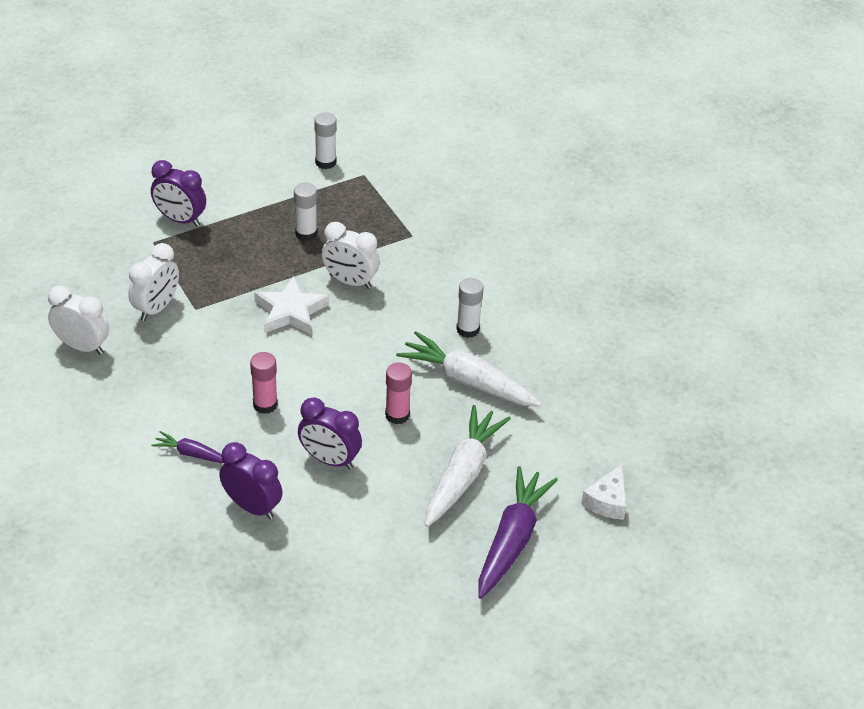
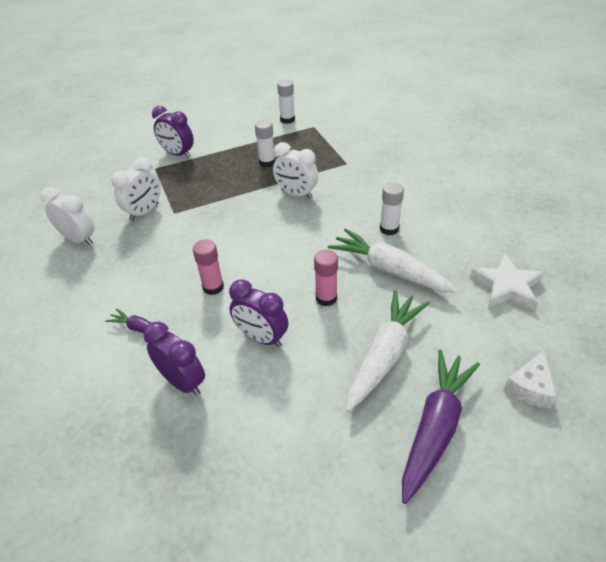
camera: 10 degrees right, 0 degrees up
white star [254,276,329,335] -> white star moved to [470,253,544,310]

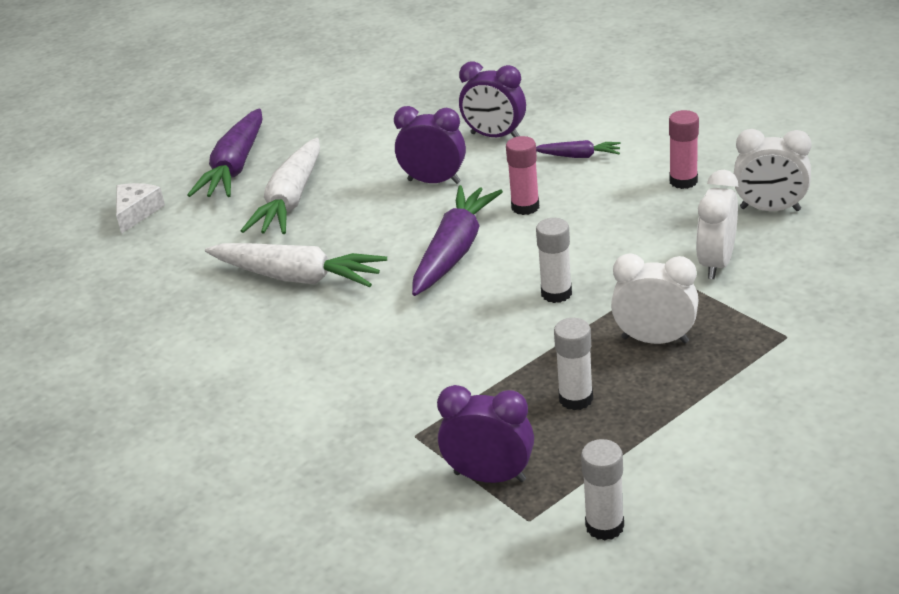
camera: 165 degrees right, 10 degrees down
purple clock [152,106,194,159] -> purple clock moved to [437,385,534,483]
white clock [273,142,318,199] -> white clock moved to [611,254,699,344]
pink glue stick [314,250,338,306] -> pink glue stick moved to [669,110,699,189]
white glue stick [380,182,404,235] -> white glue stick moved to [536,218,572,303]
white star [470,253,544,310] -> none
none -> purple carrot [412,185,503,296]

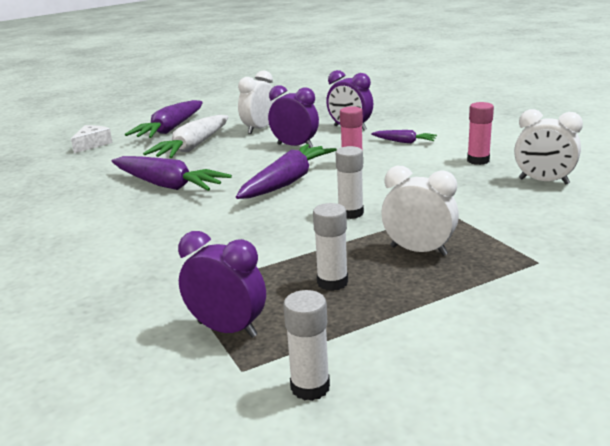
camera: 10 degrees right, 10 degrees down
white carrot [205,243,387,287] -> purple carrot [112,156,232,191]
white clock [696,170,738,279] -> white clock moved to [238,70,276,134]

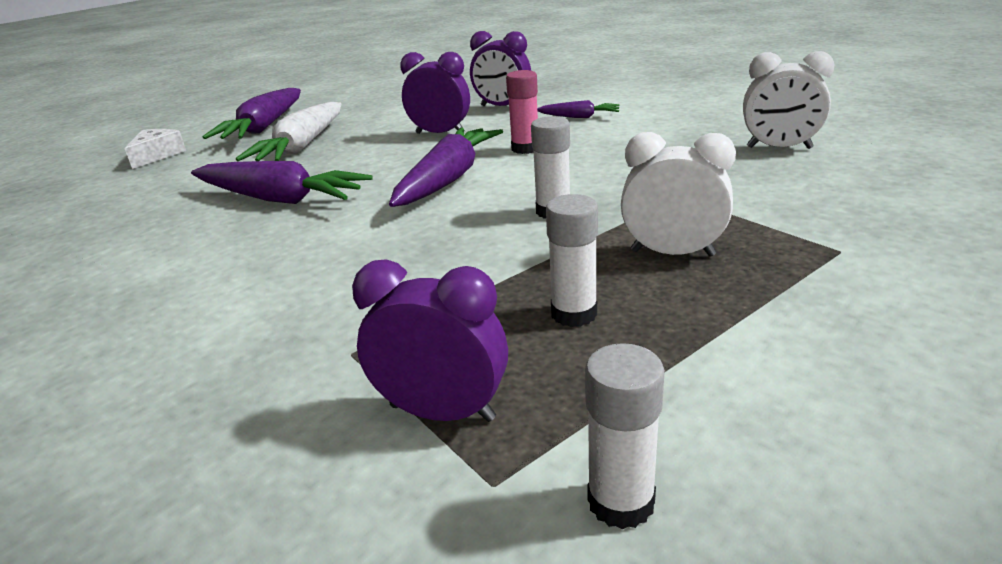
camera: 10 degrees left, 5 degrees up
white clock [238,70,276,134] -> none
pink glue stick [467,102,494,165] -> none

